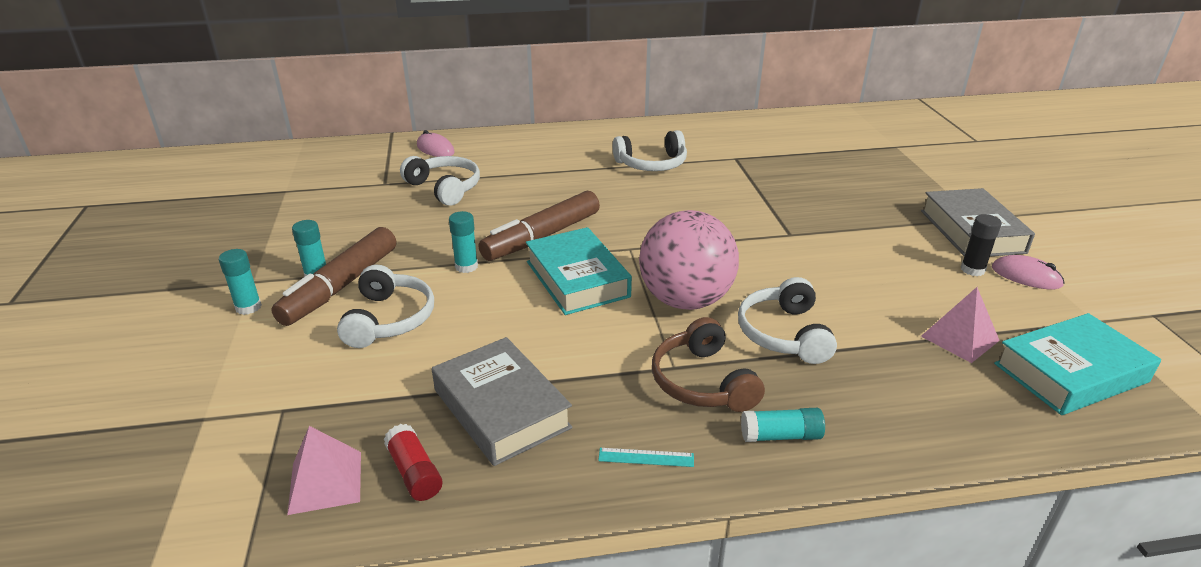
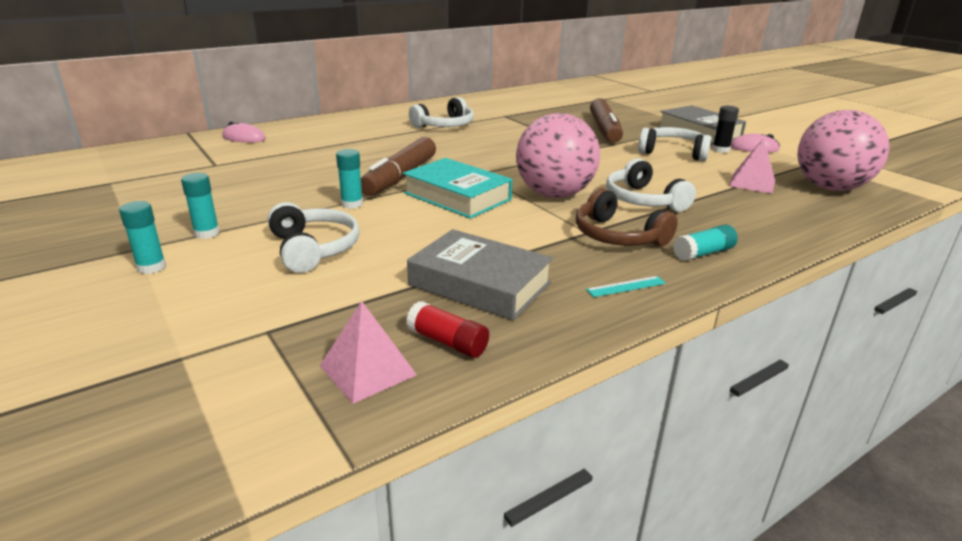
camera: 25 degrees left, 5 degrees down
brown marker [271,227,396,326] -> brown marker moved to [590,98,623,143]
white headphones [400,156,480,206] -> white headphones moved to [638,127,711,161]
turquoise book [994,313,1161,415] -> pink ball [797,110,889,191]

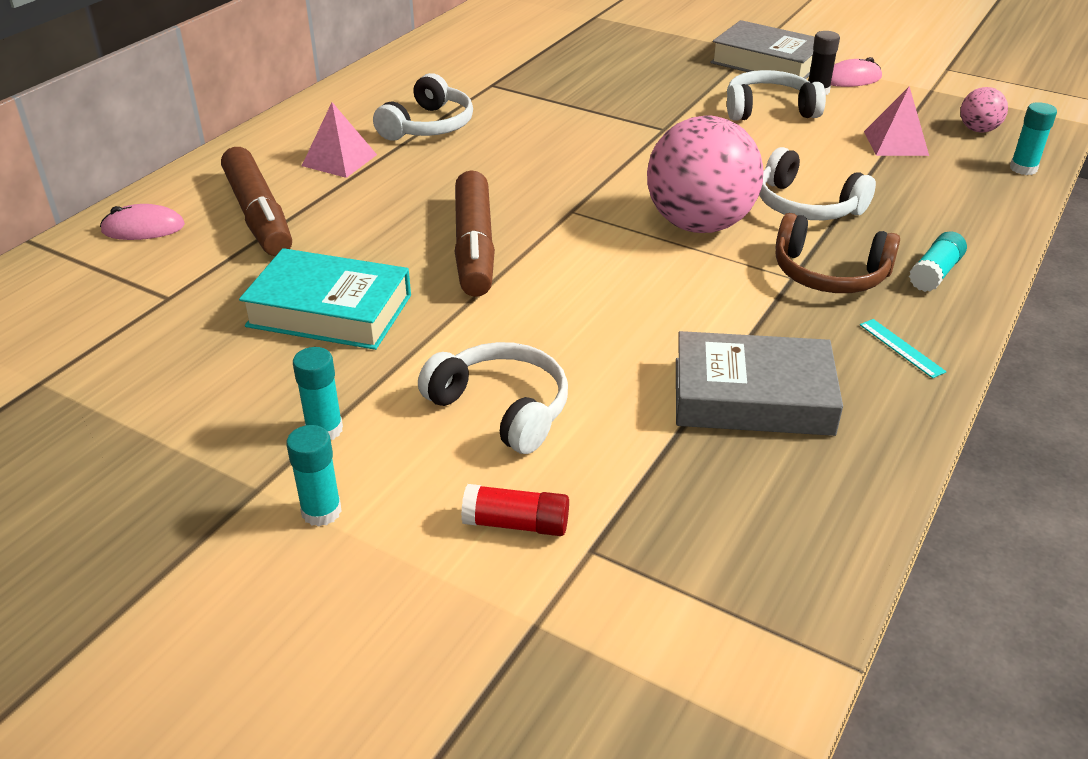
camera: 25 degrees left, 10 degrees up
pink pyramid [320,301,417,404] -> pink pyramid moved to [302,102,377,178]
turquoise glue stick [336,149,363,209] -> turquoise glue stick moved to [1010,102,1057,175]
turquoise book [403,158,513,219] -> turquoise book moved to [239,248,411,350]
red glue stick [406,301,489,358] -> red glue stick moved to [461,484,569,536]
turquoise ruler [586,276,666,297] -> turquoise ruler turned 75 degrees counterclockwise [860,319,946,378]
brown marker [590,98,623,143] -> brown marker moved to [221,147,292,256]
pink ball [797,110,889,191] -> pink ball [960,87,1008,132], size x0.45

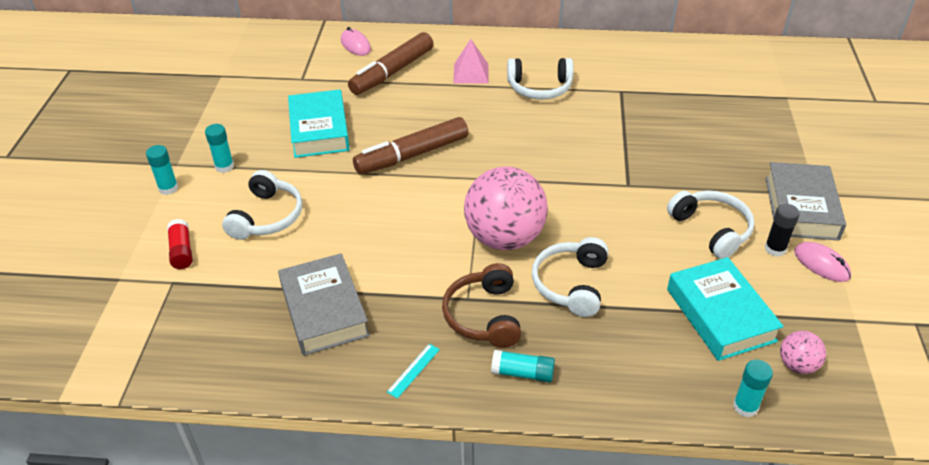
camera: 65 degrees right, 5 degrees up
pink pyramid [864,86,929,156] -> turquoise book [667,257,784,361]

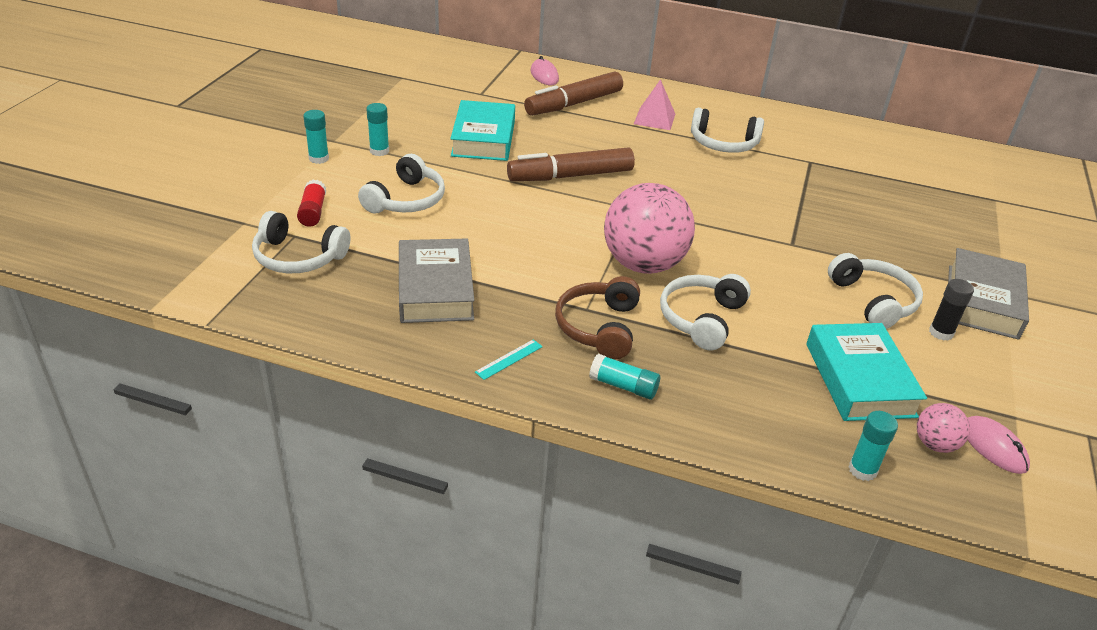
camera: 10 degrees right, 5 degrees down
pink mouse [794,242,851,282] -> pink mouse moved to [968,416,1030,474]
none -> white headphones [252,211,350,273]

